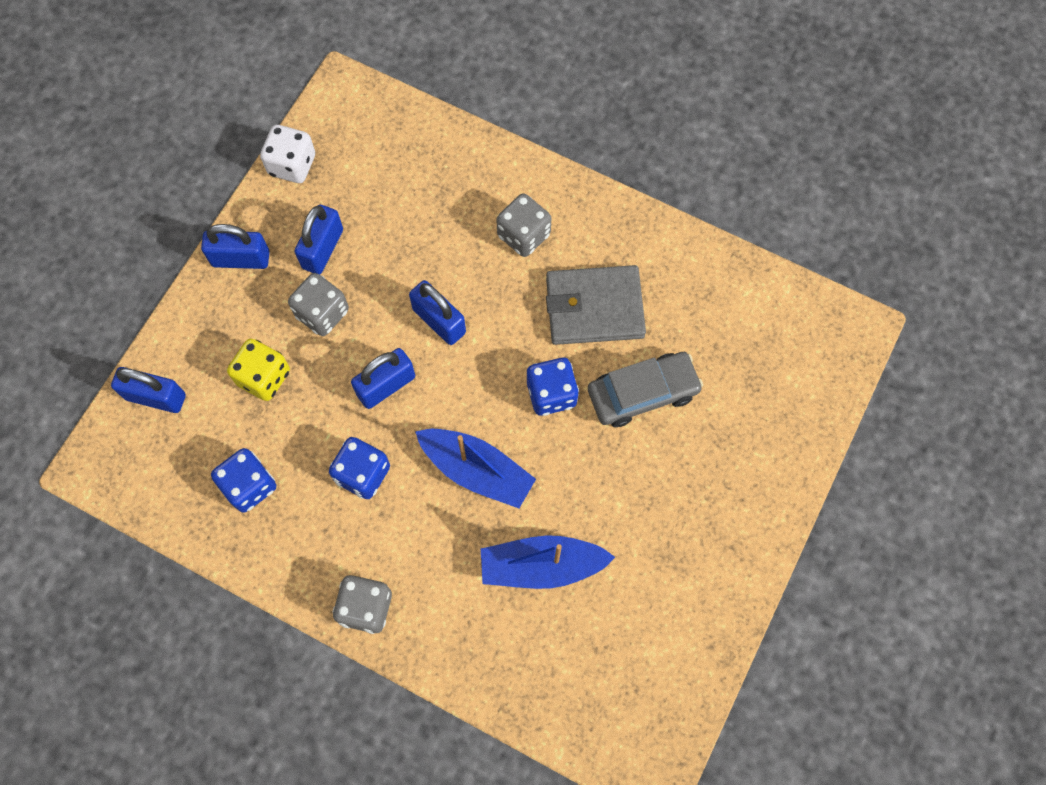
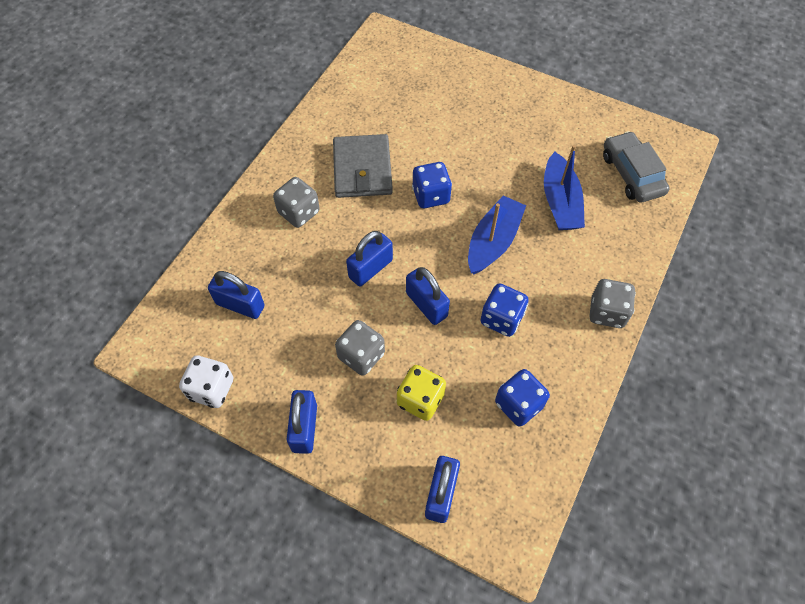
camera: 90 degrees left, 10 degrees down
blue padlock [295,205,343,275] -> blue padlock moved to [208,271,265,319]
grey car [588,352,703,427] -> grey car moved to [603,131,670,202]

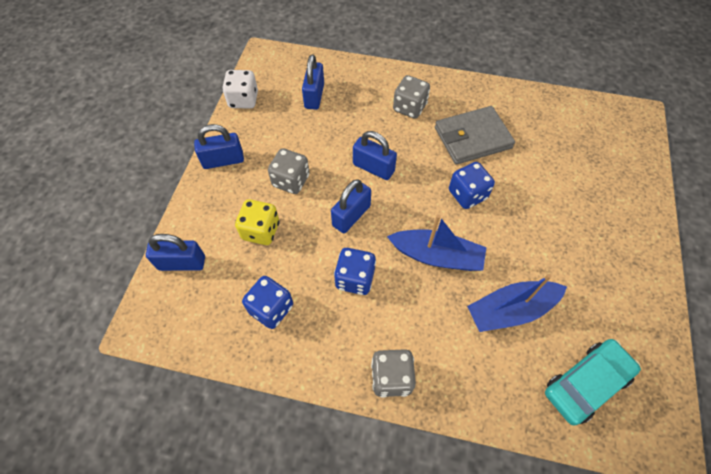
camera: 75 degrees right, 0 degrees up
grey car [603,131,670,202] -> turquoise car [545,339,641,426]

